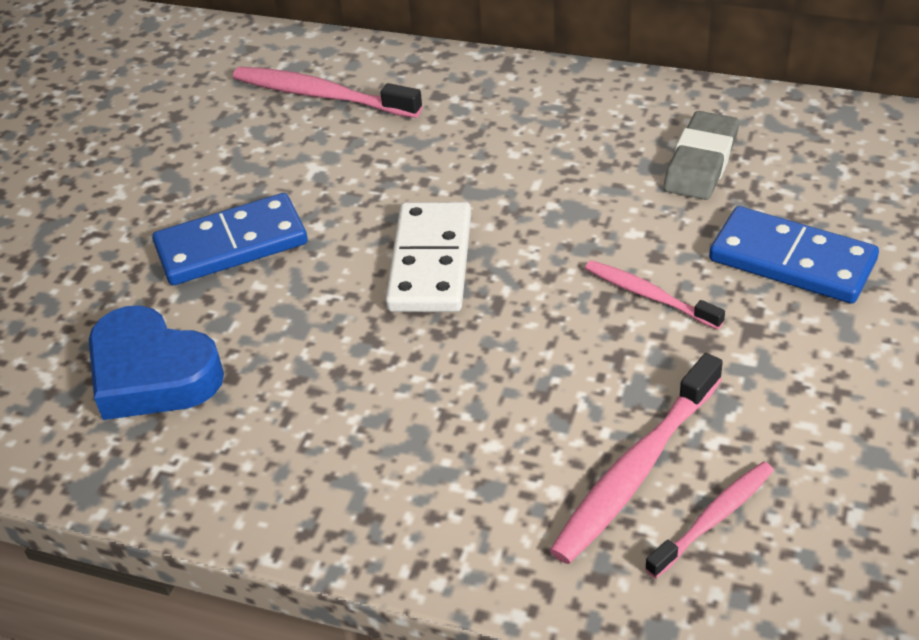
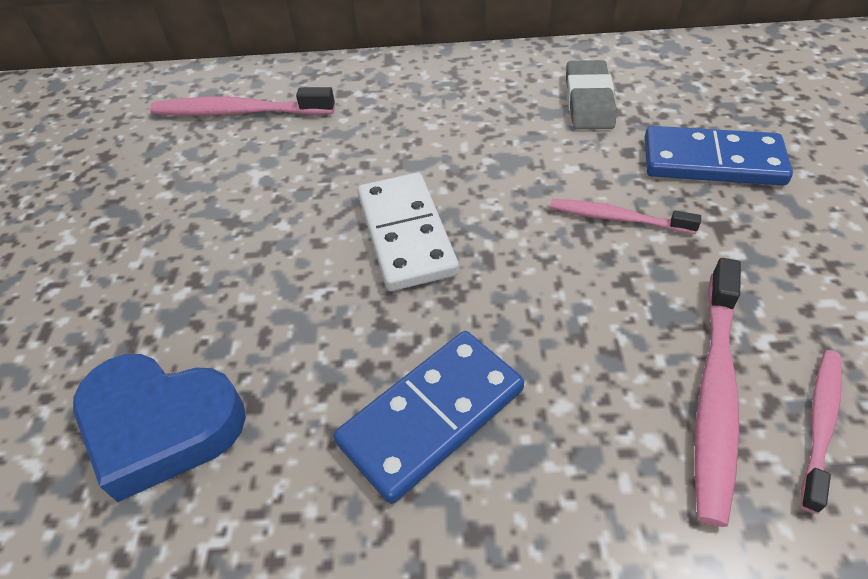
camera: 20 degrees left, 5 degrees up
blue domino [152,193,308,285] -> blue domino moved to [333,331,524,504]

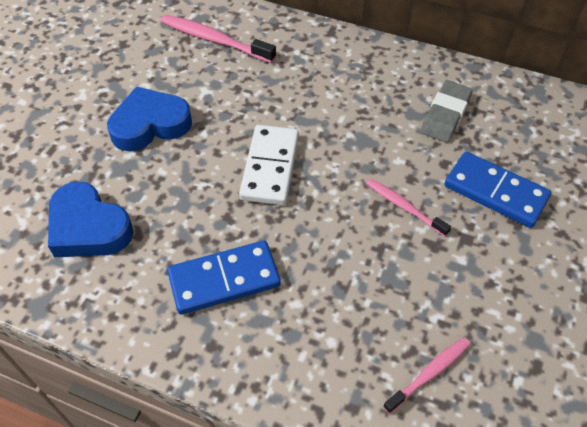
camera: 20 degrees right, 5 degrees up
pink toothbrush [694,258,741,527] -> none
none -> blue heart [107,87,192,151]

